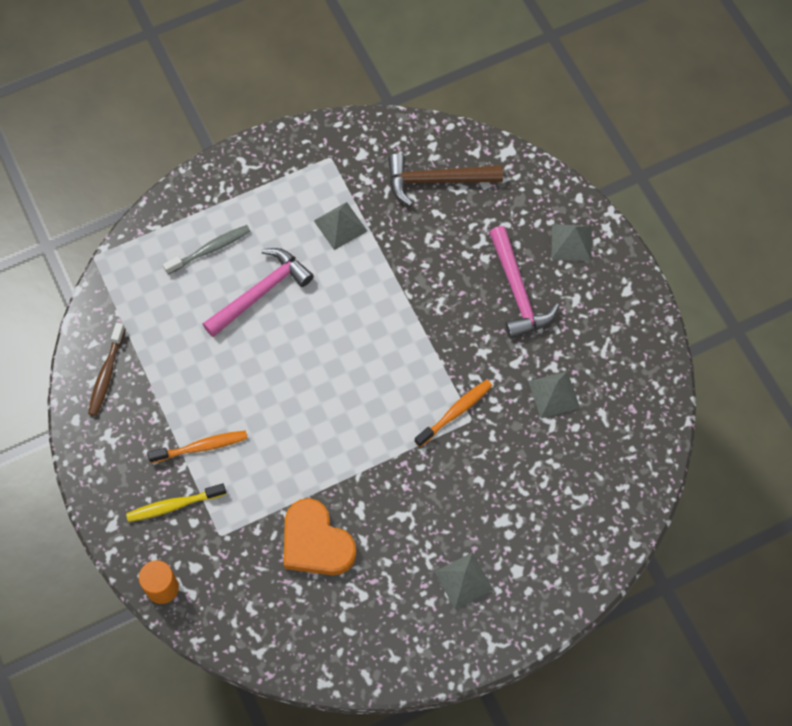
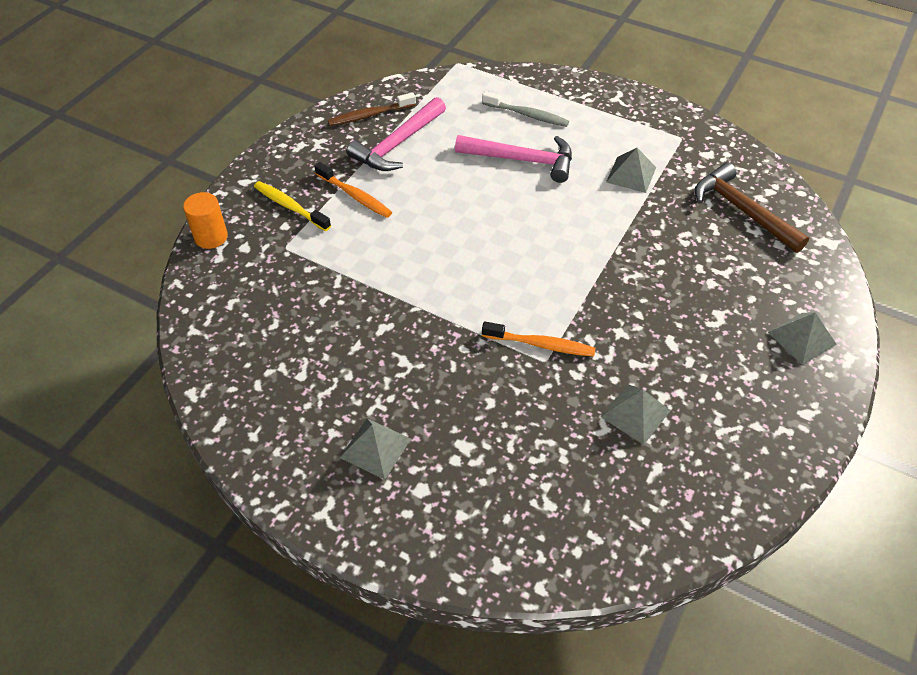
camera: 55 degrees right, 15 degrees down
orange heart [284,498,356,575] -> none
pink hammer [489,226,560,338] -> pink hammer moved to [347,97,446,171]

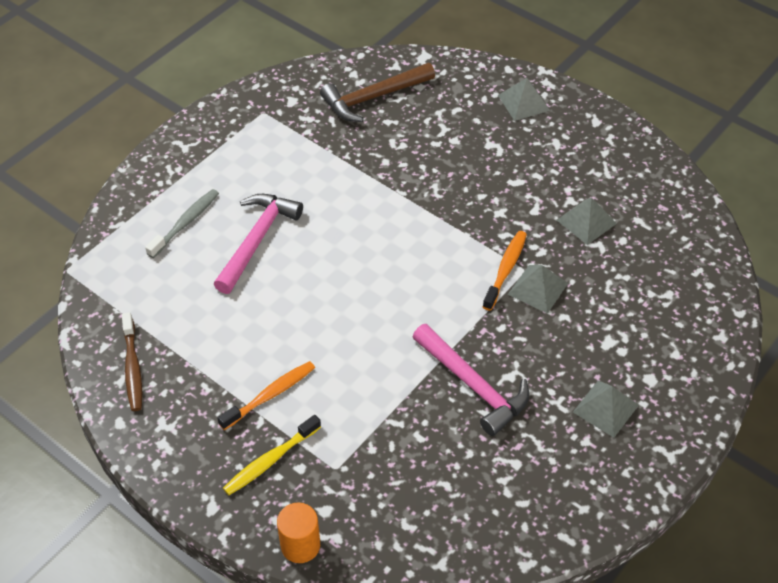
camera: 80 degrees left, 0 degrees up
pink hammer [347,97,446,171] -> pink hammer moved to [413,324,530,436]
grey pyramid [606,148,656,193] -> grey pyramid moved to [508,265,568,314]

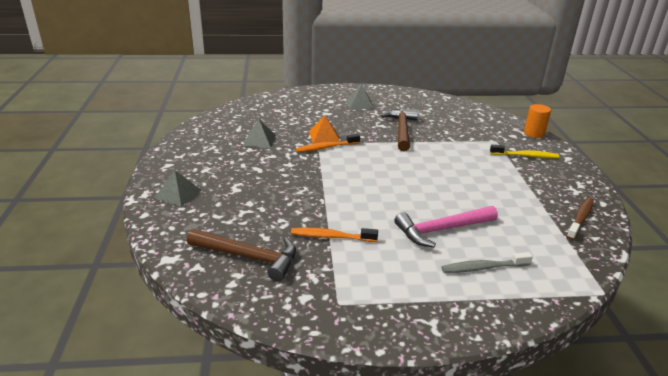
camera: 135 degrees left, 20 degrees down
orange toothbrush [217,361,315,430] -> orange toothbrush moved to [291,228,378,242]
pink hammer [413,324,530,436] -> brown hammer [381,109,418,151]
grey pyramid [508,265,568,314] -> orange pyramid [309,116,340,144]

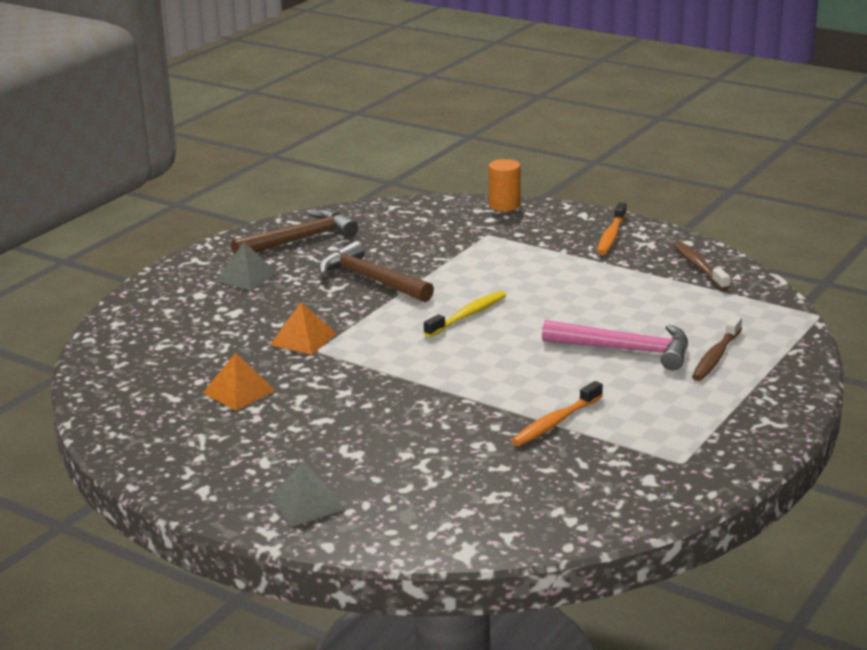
camera: 50 degrees left, 5 degrees down
brown hammer [187,229,296,281] -> brown hammer moved to [231,209,358,255]
grey pyramid [243,119,276,148] -> orange pyramid [203,353,276,410]
orange toothbrush [295,134,360,152] -> orange toothbrush moved to [597,202,627,255]
pink hammer [394,206,498,247] -> pink hammer turned 90 degrees counterclockwise [542,320,688,370]
grey toothbrush [442,252,533,273] -> brown toothbrush [692,315,742,381]
yellow toothbrush [490,145,559,158] -> yellow toothbrush moved to [424,291,506,337]

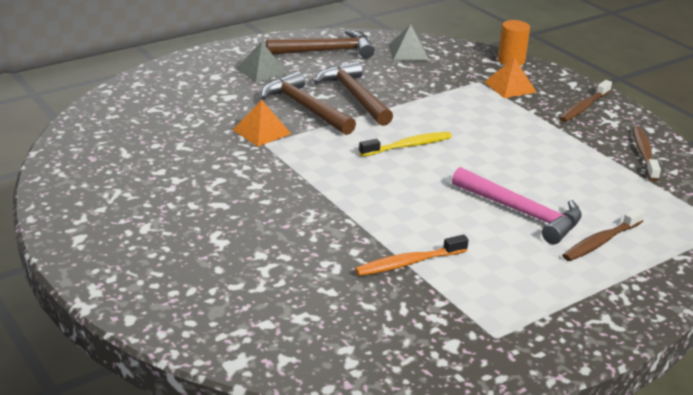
camera: 20 degrees right, 5 degrees up
orange pyramid [203,353,276,410] -> orange pyramid moved to [485,57,536,98]
grey pyramid [269,461,346,526] -> grey pyramid moved to [388,24,429,60]
orange toothbrush [597,202,627,255] -> brown toothbrush [559,80,612,122]
none -> brown hammer [261,71,356,135]

